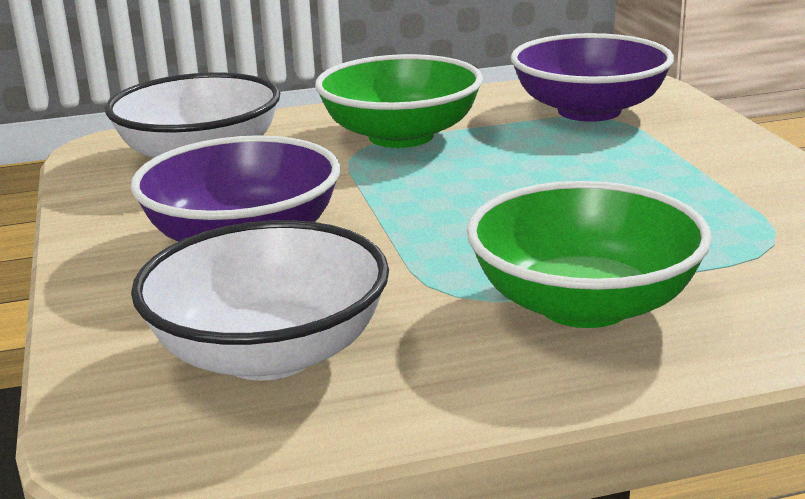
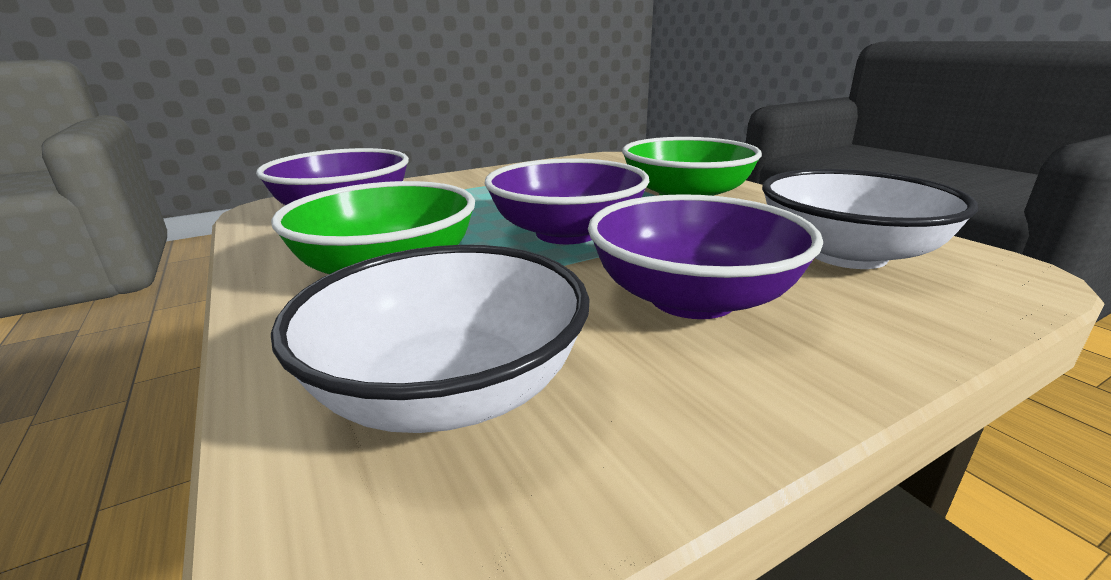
camera: 105 degrees left, 0 degrees up
none -> purple bowl [484,158,650,244]

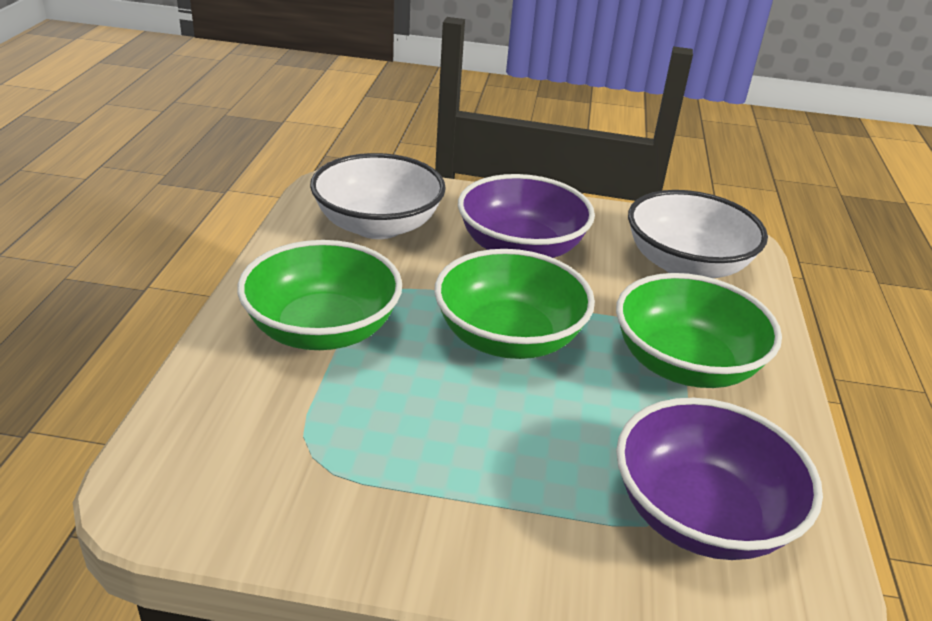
camera: 145 degrees left, 10 degrees up
purple bowl [484,158,650,244] -> green bowl [434,249,595,359]

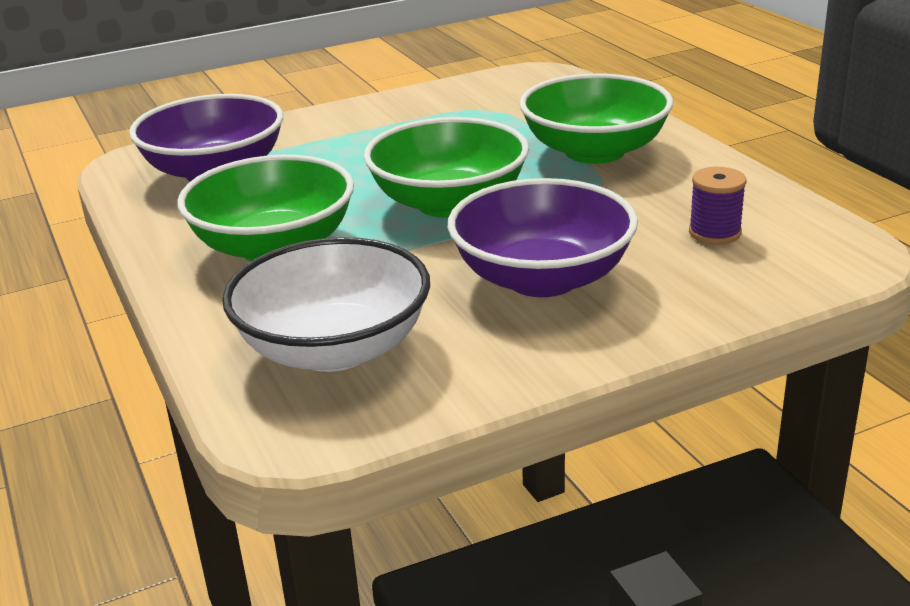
camera: 150 degrees right, 5 degrees down
white bowl [310,153,446,239] -> purple spool [689,167,746,244]

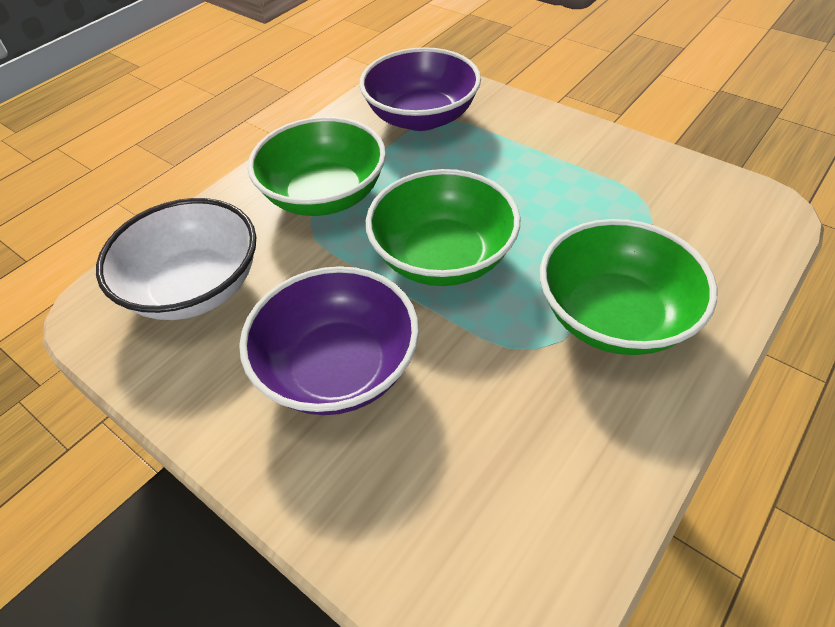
camera: 65 degrees right, 20 degrees up
purple spool [689,167,746,244] -> none

